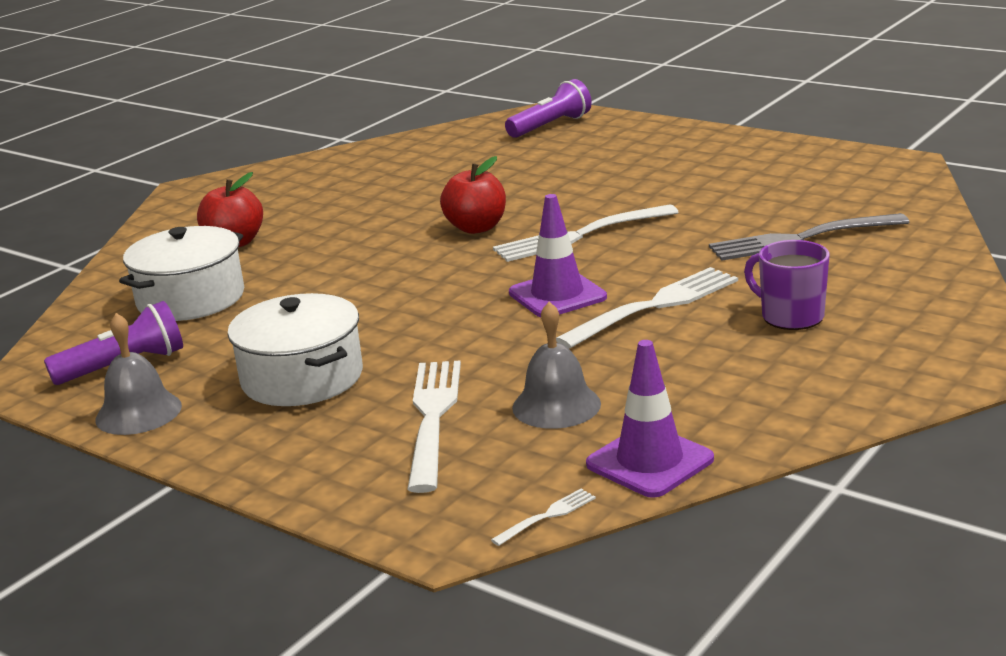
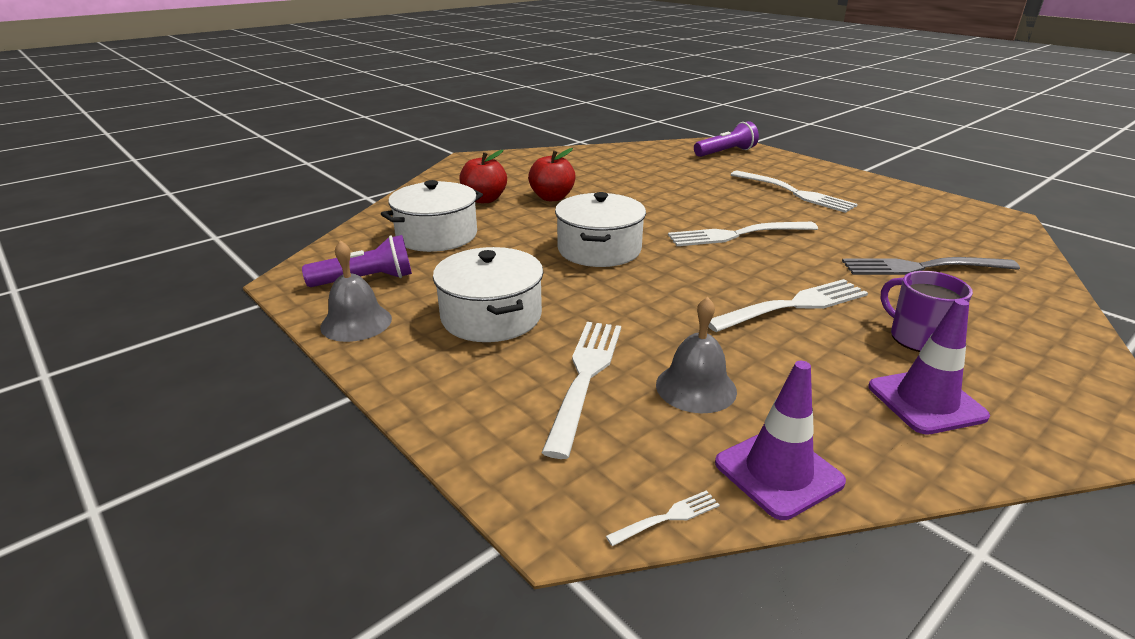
camera: 10 degrees right, 5 degrees up
red apple [440,156,506,234] -> red apple moved to [528,148,575,201]
purple traffic cone [509,194,607,317] -> purple traffic cone moved to [868,299,990,435]
none -> white pot [555,192,646,267]
none -> white fork [731,171,858,213]

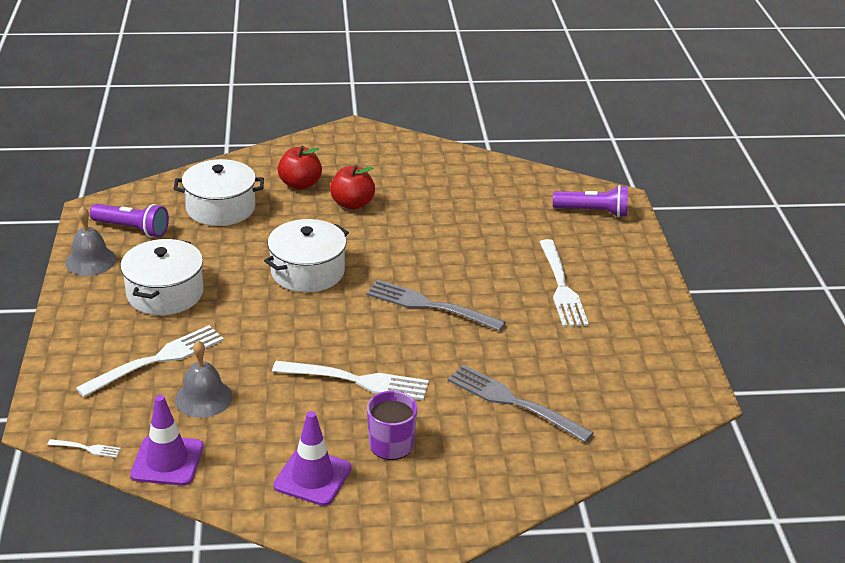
camera: 35 degrees right, 5 degrees up
white fork [668,222,818,246] -> grey fork [366,280,506,331]

